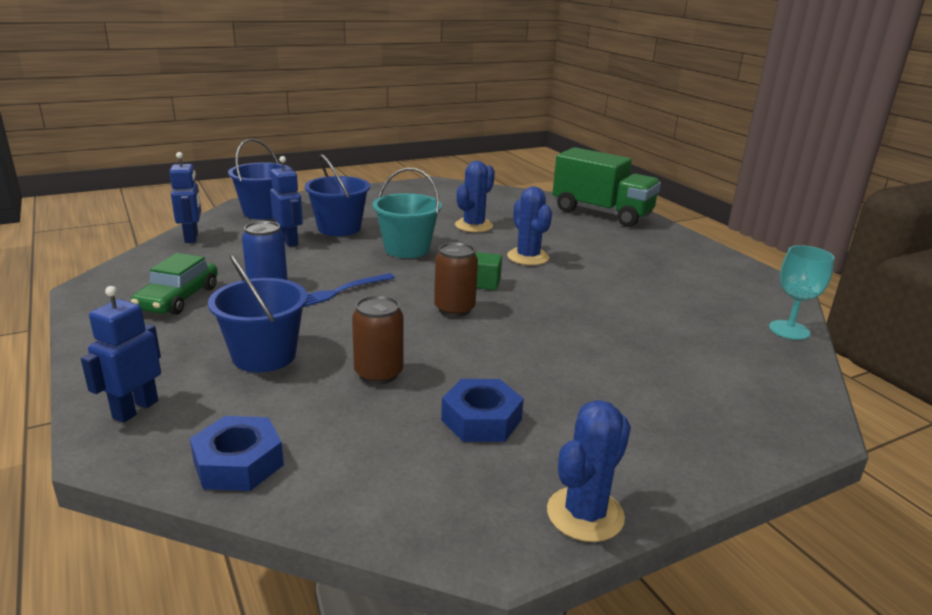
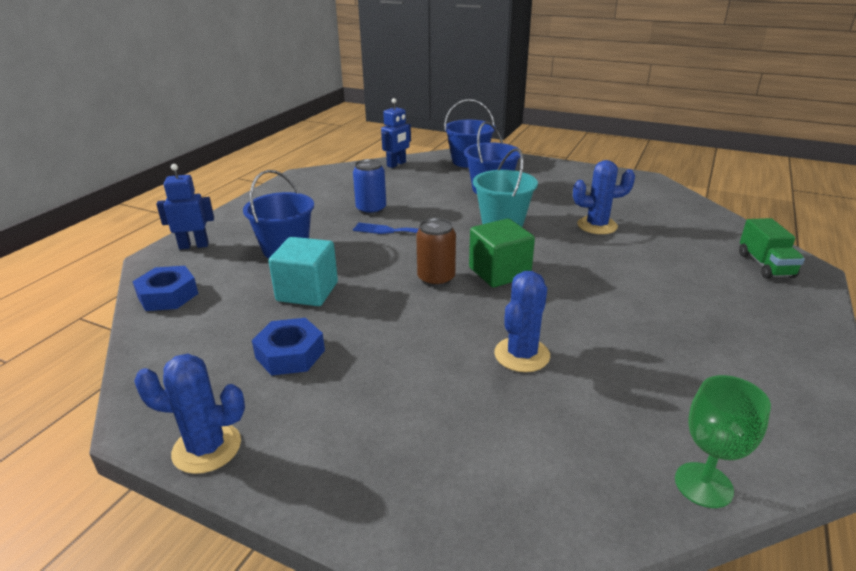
camera: 55 degrees right, 5 degrees up
green car [131,253,218,315] -> none
blue robot [270,156,303,247] -> none
brown can [352,295,404,384] -> turquoise cube [269,237,338,306]
green cube [475,252,502,290] -> green cube [469,219,535,287], size x1.72
blue cactus [507,187,552,265] -> blue cactus moved to [494,271,550,372]
green truck [553,147,661,227] -> green truck [739,218,805,279], size x0.54
turquoise goblet [769,245,834,340] -> green goblet [675,375,771,508]

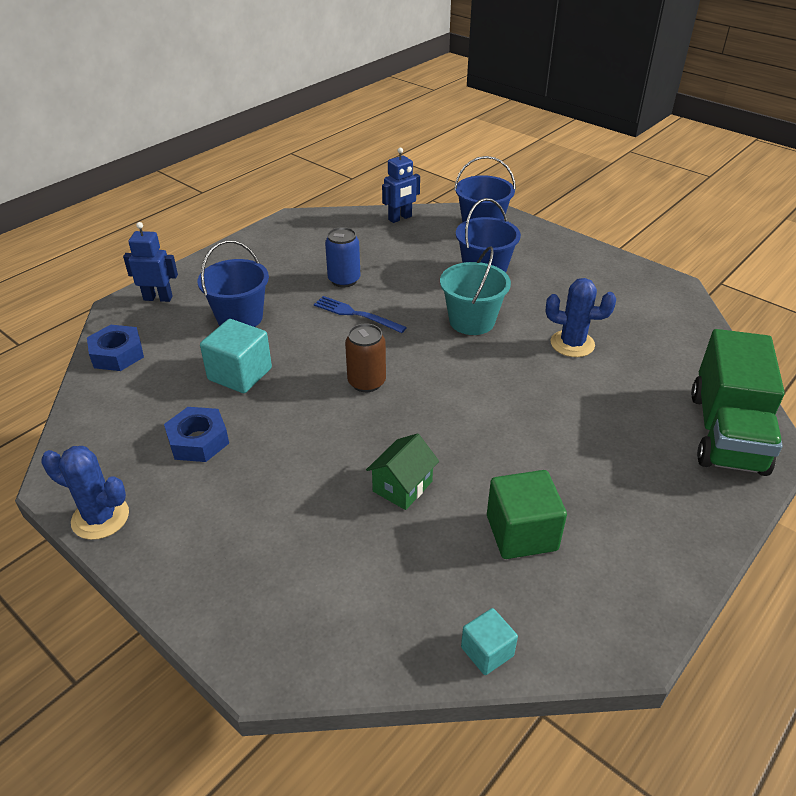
camera: 15 degrees right, 10 degrees up
green cube [469,219,535,287] -> green cube moved to [487,470,567,559]
blue cactus [494,271,550,372] -> green house [366,433,439,510]
green goblet [675,375,771,508] -> turquoise cube [461,608,518,675]
green truck [739,218,805,279] -> green truck [691,329,785,476], size x1.86

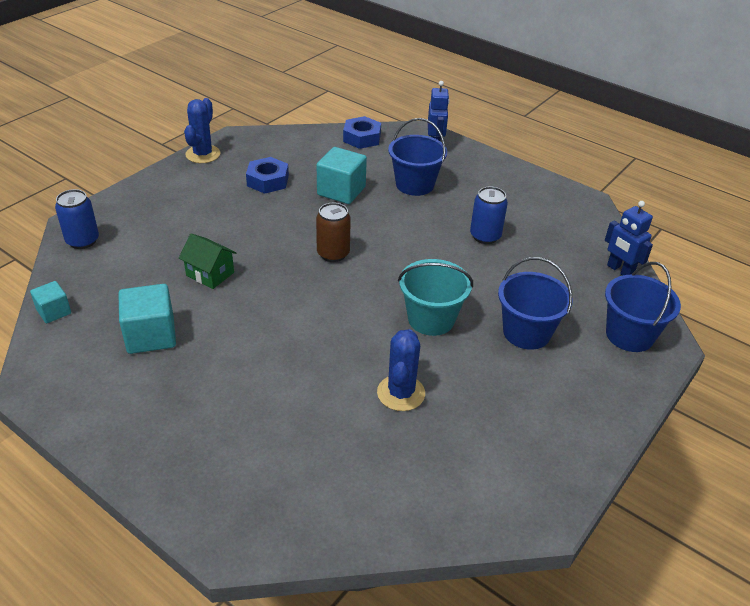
camera: 85 degrees right, 0 degrees up
blue fork [314,296,407,333] -> none
green cube [487,470,567,559] -> turquoise cube [118,284,176,354]
green truck [691,329,785,476] -> none
none -> blue can [55,189,99,249]

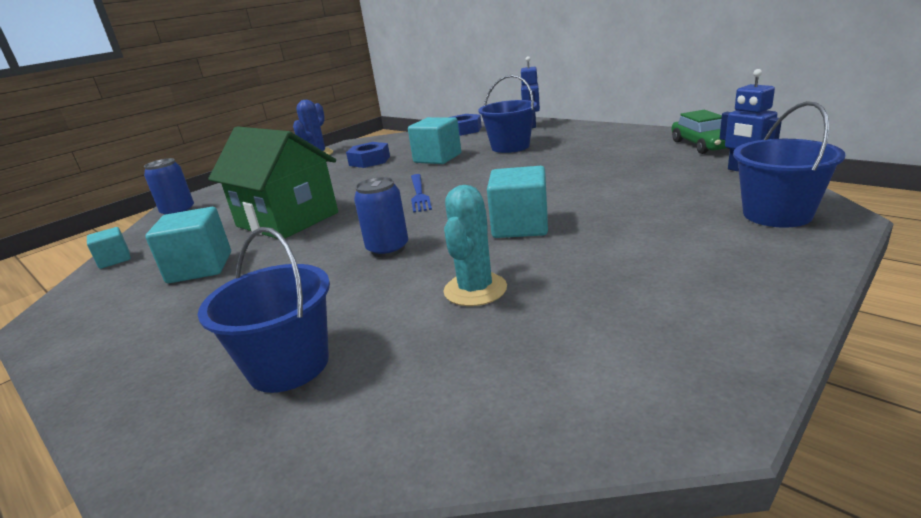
camera: 10 degrees right, 15 degrees down
green house [179,233,237,289] -> green house [208,126,338,239], size x2.06
brown can [316,203,351,262] -> blue fork [411,174,432,213]
blue cactus [377,329,425,411] -> turquoise cactus [444,185,507,306]
turquoise bucket [398,259,473,336] -> turquoise cube [487,166,548,238]
blue can [470,187,508,244] -> blue can moved to [354,177,408,257]
blue bucket [498,257,573,350] -> blue bucket moved to [198,227,330,393]
none -> green car [672,110,730,154]

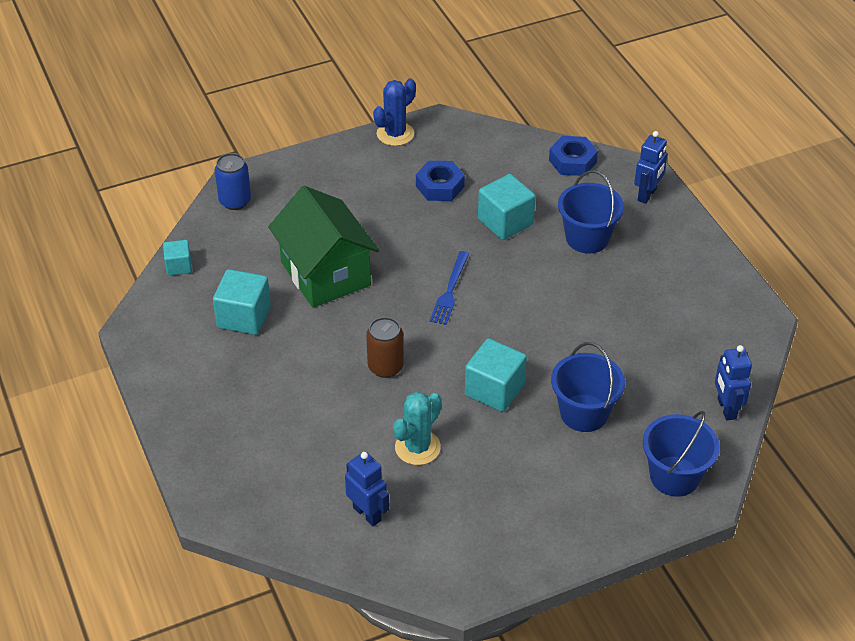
camera: 20 degrees right, 20 degrees up
blue bucket [198,227,330,393] -> blue bucket moved to [551,342,625,432]
blue can [354,177,408,257] -> brown can [366,317,404,378]
green car [672,110,730,154] -> none
none -> blue robot [345,451,389,526]

